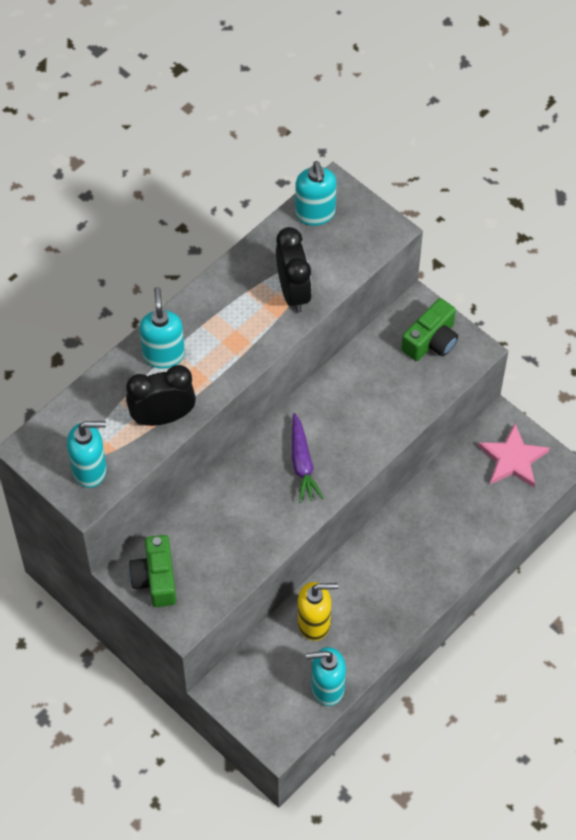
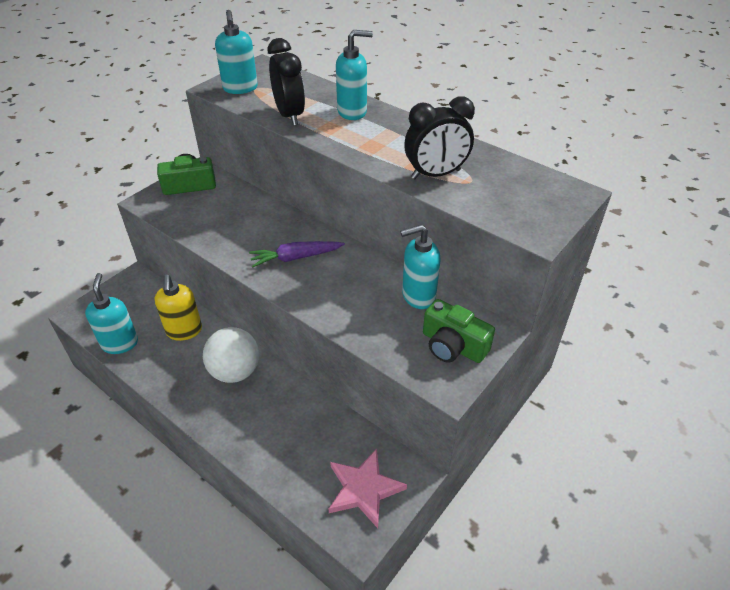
camera: 85 degrees right, 15 degrees down
turquoise soap dispenser [295,161,336,226] -> turquoise soap dispenser moved to [400,224,441,309]
none -> white ball [203,327,259,383]

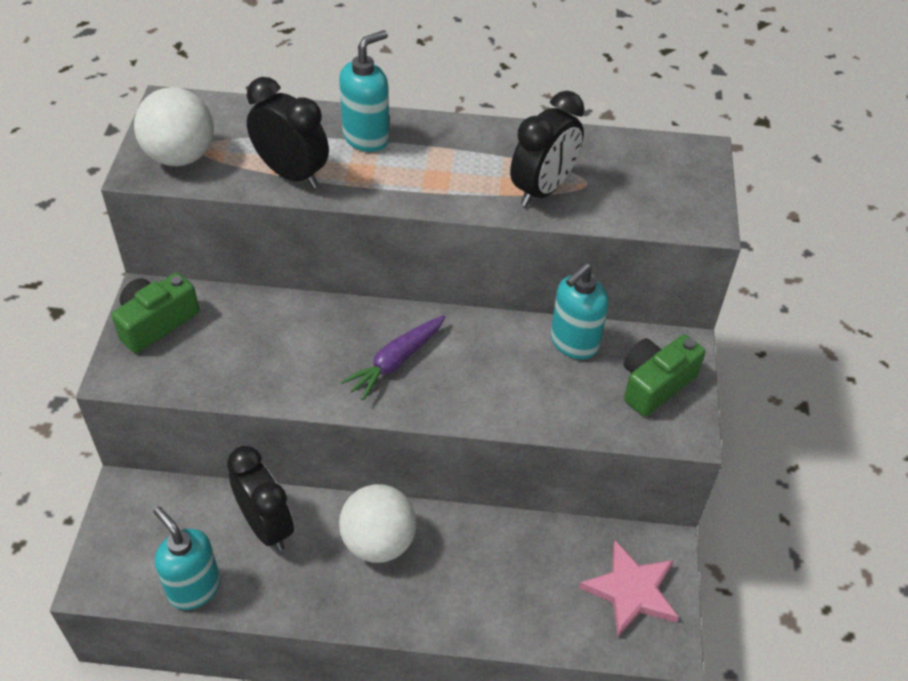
camera: 35 degrees left, 5 degrees up
yellow soap dispenser [155,275,202,341] -> black clock [227,446,294,551]
turquoise soap dispenser [215,10,258,94] -> white ball [134,87,214,166]
green camera [423,299,495,363] -> green camera turned 135 degrees clockwise [624,334,705,416]

